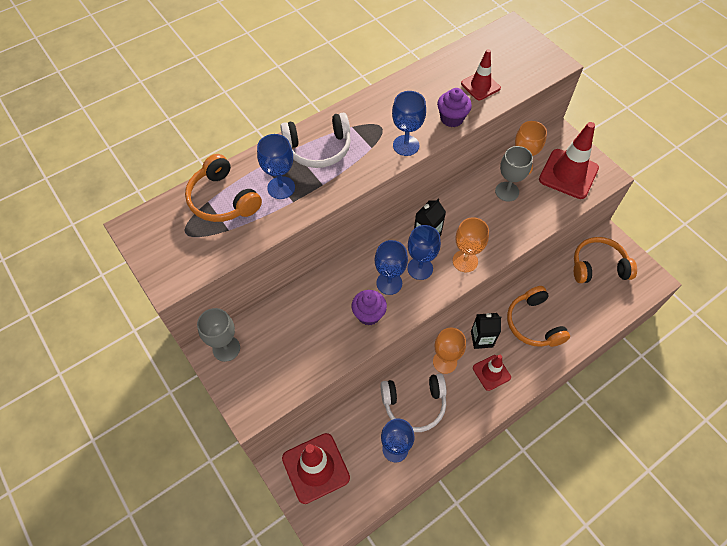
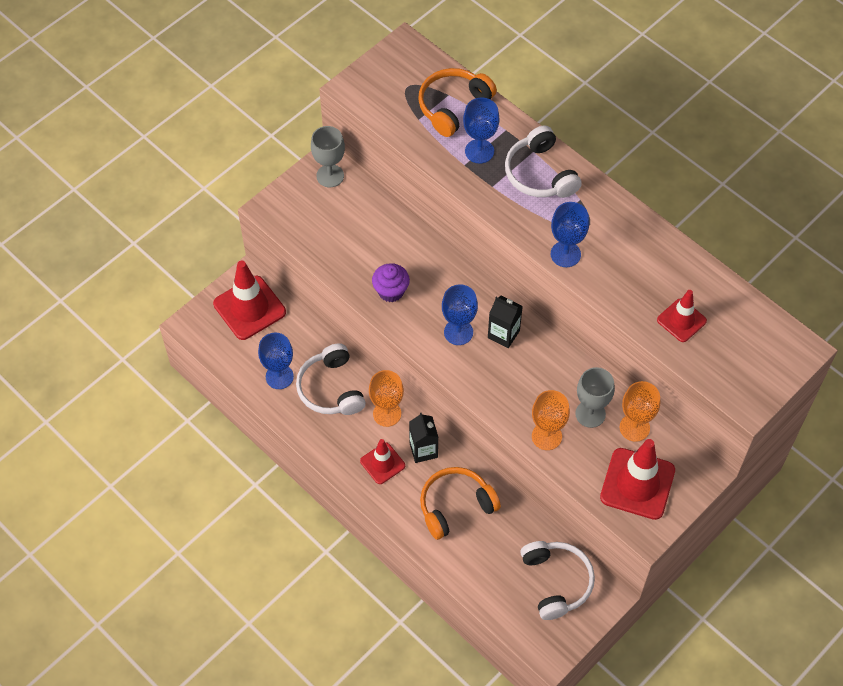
camera: 80 degrees right, 0 degrees up
blue goblet [375,240,408,295] -> none
purple cupcake [437,88,472,127] -> none
orange goblet [453,217,489,272] -> orange goblet moved to [532,390,570,450]
orange headphones [574,237,637,283] -> white headphones [520,541,595,620]

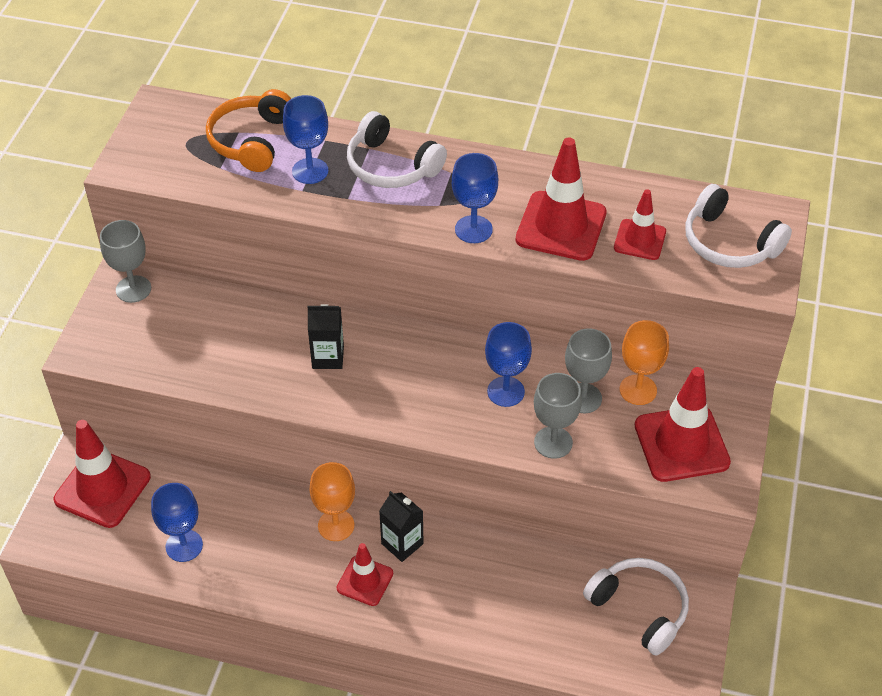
camera: 30 degrees left, 10 degrees down
white headphones [296,343,366,415] -> white headphones moved to [685,184,792,268]
purple cupcake [372,263,410,302] -> none
orange headphones [420,467,501,540] -> none
blue goblet [442,284,478,345] -> blue goblet moved to [485,322,532,407]
black carton [488,296,523,348] -> black carton moved to [308,304,344,369]
orange goblet [532,390,570,450] -> grey goblet [534,373,582,459]
none -> red traffic cone [516,137,607,261]

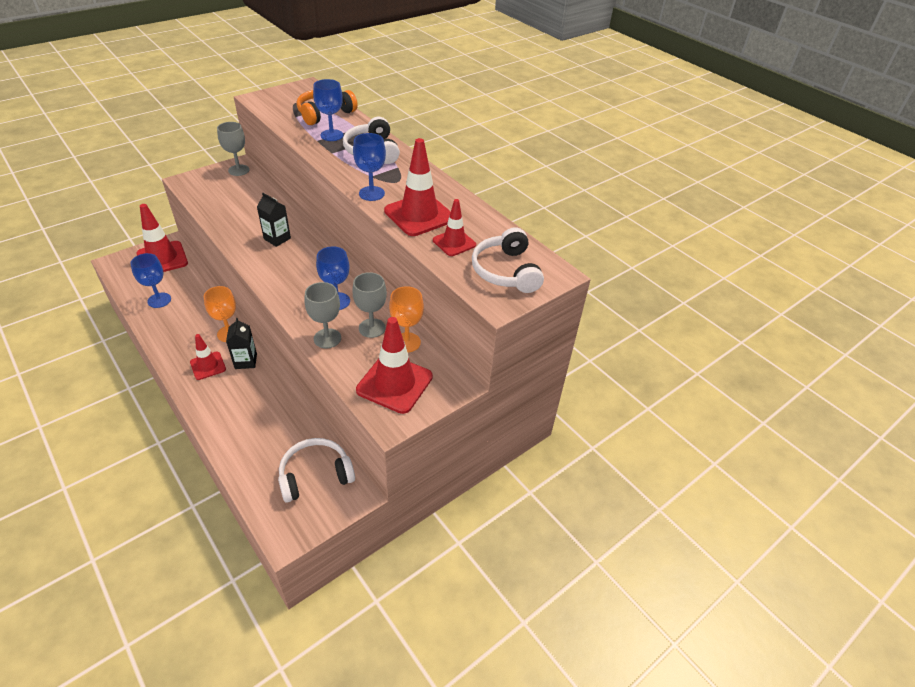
camera: 35 degrees right, 5 degrees down
white headphones [583,558,689,656] -> white headphones turned 105 degrees counterclockwise [278,438,355,503]

